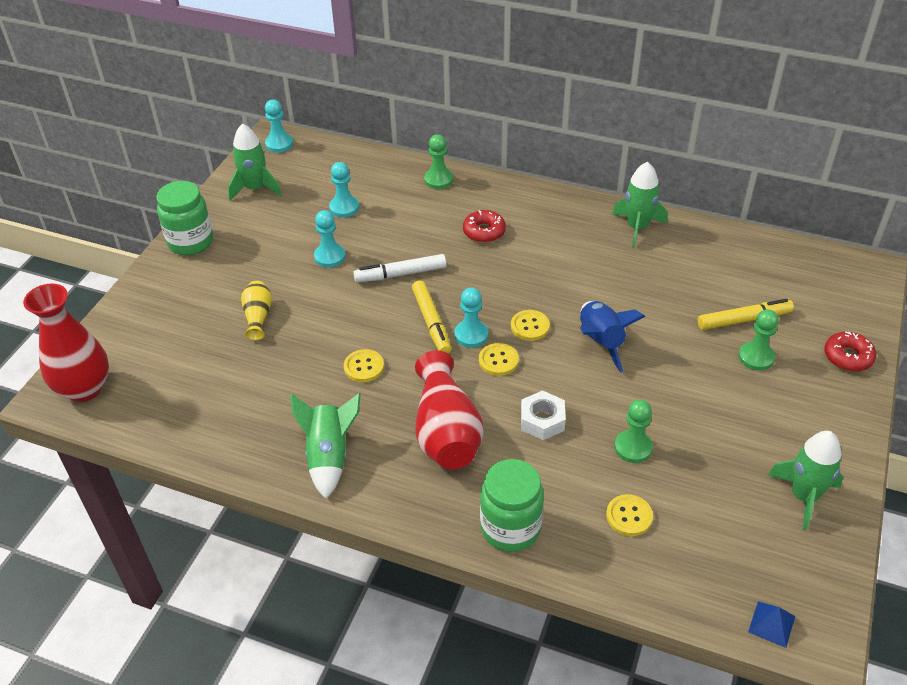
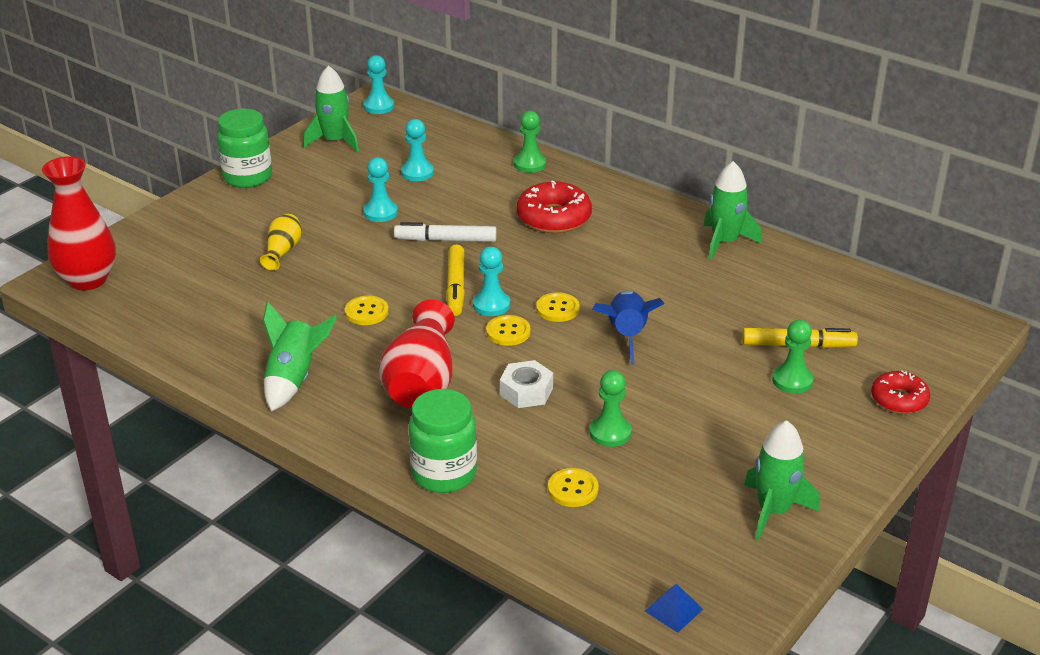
camera: 15 degrees right, 10 degrees down
red donut [463,210,506,243] -> red donut [517,180,592,233], size x1.56

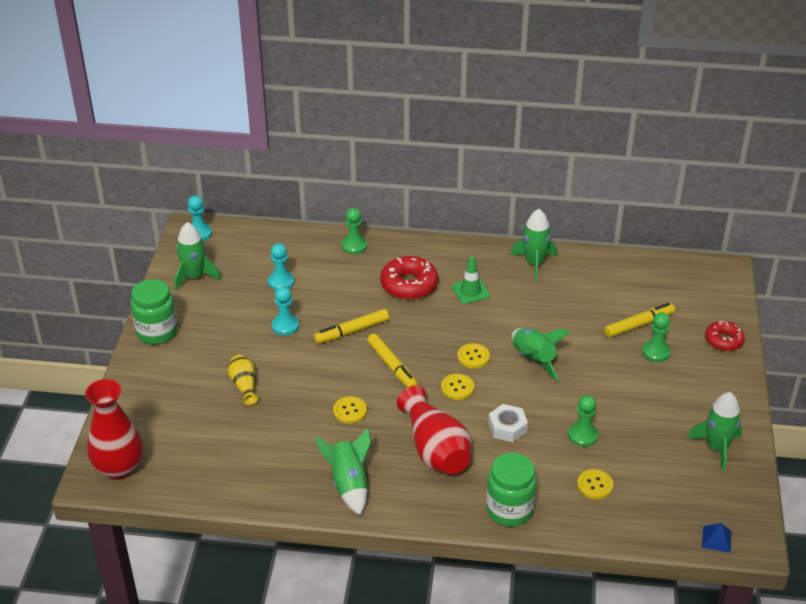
camera: 30 degrees left, 5 degrees up
white marker [394,222,497,242] -> yellow marker [314,309,389,344]
turquoise pawn [473,246,510,316] -> none
blue rocket [592,291,664,365] -> green rocket [511,327,570,381]
none -> green traffic cone [452,256,490,304]

